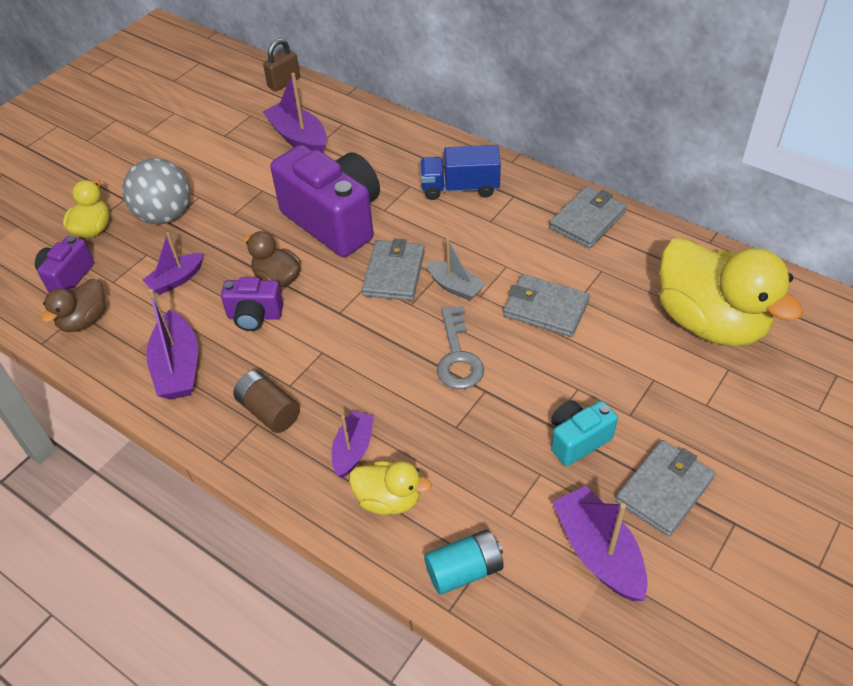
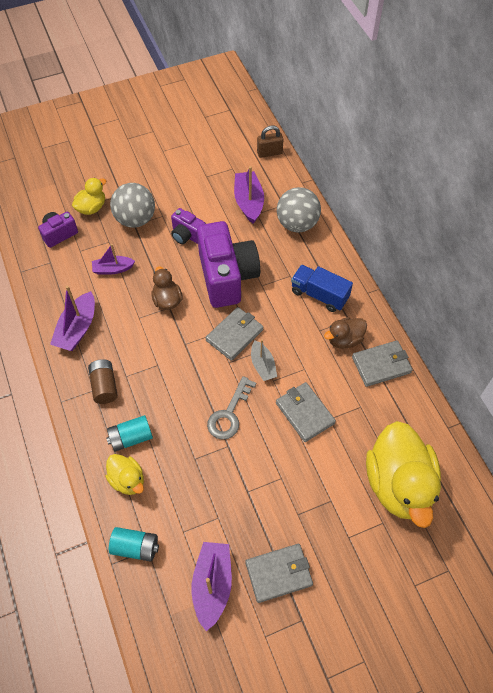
camera: 30 degrees right, 10 degrees up
brown duck [41,279,106,332] -> brown duck moved to [324,317,367,349]
purple camera [221,277,284,331] -> purple camera moved to [171,208,206,244]
purple boat [332,411,374,478] -> turquoise battery [106,415,153,452]
turquoise camera [551,400,618,466] -> none
none -> grey ball [277,187,321,232]

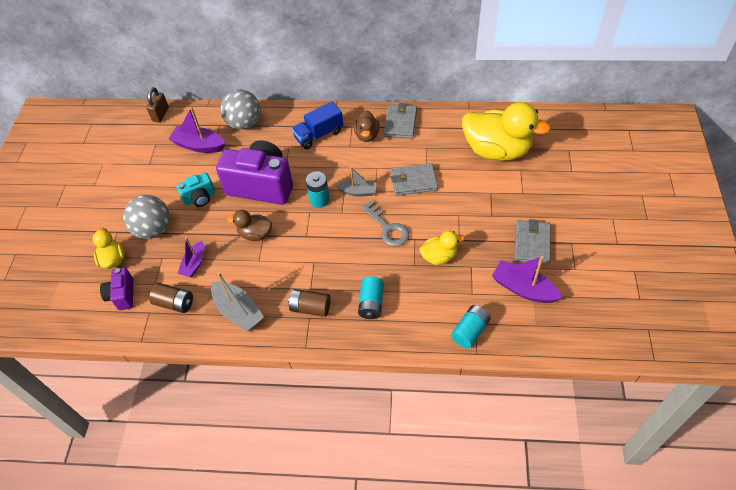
camera: 60 degrees left, 5 degrees down
purple boat [50,285,95,351] -> grey boat [211,272,264,332]
yellow duck [105,454,144,495] -> yellow duck moved to [420,231,465,265]
purple camera [171,208,206,244] -> turquoise camera [176,173,215,207]
grey wallet [206,307,264,361] -> turquoise battery [306,171,330,208]
none -> brown battery [149,283,193,313]

